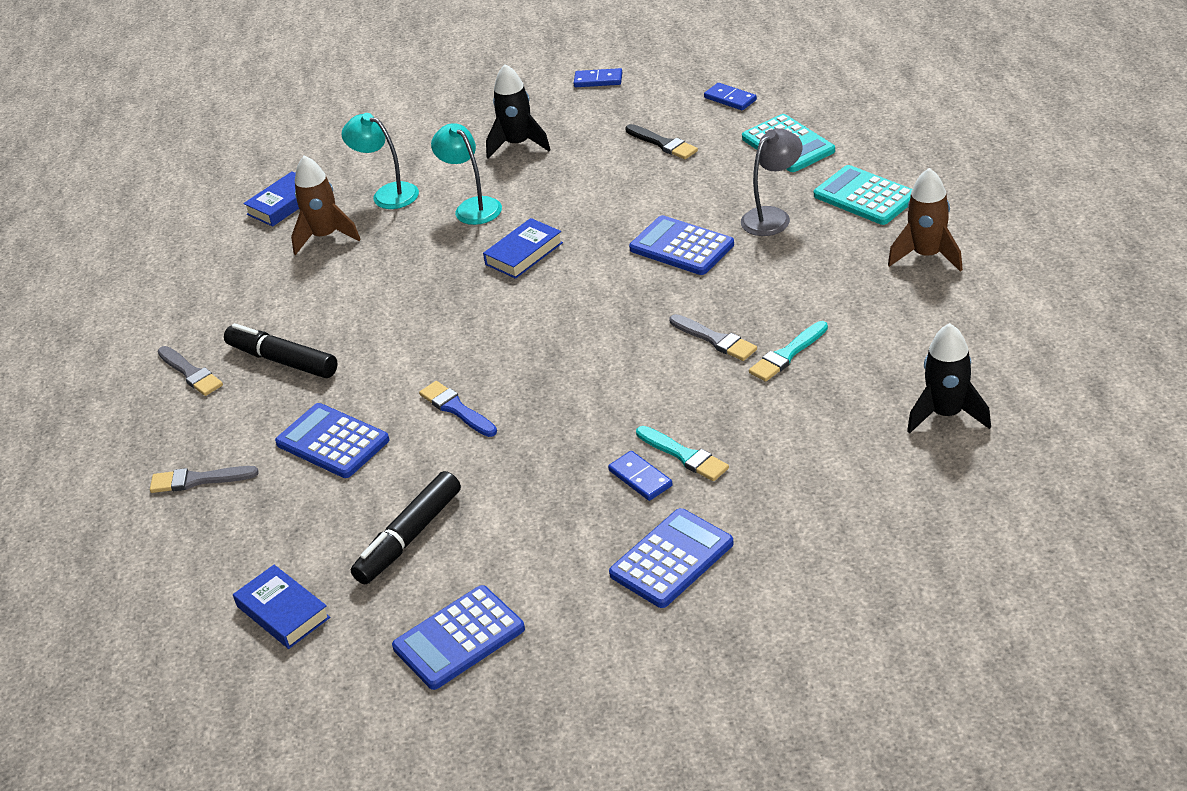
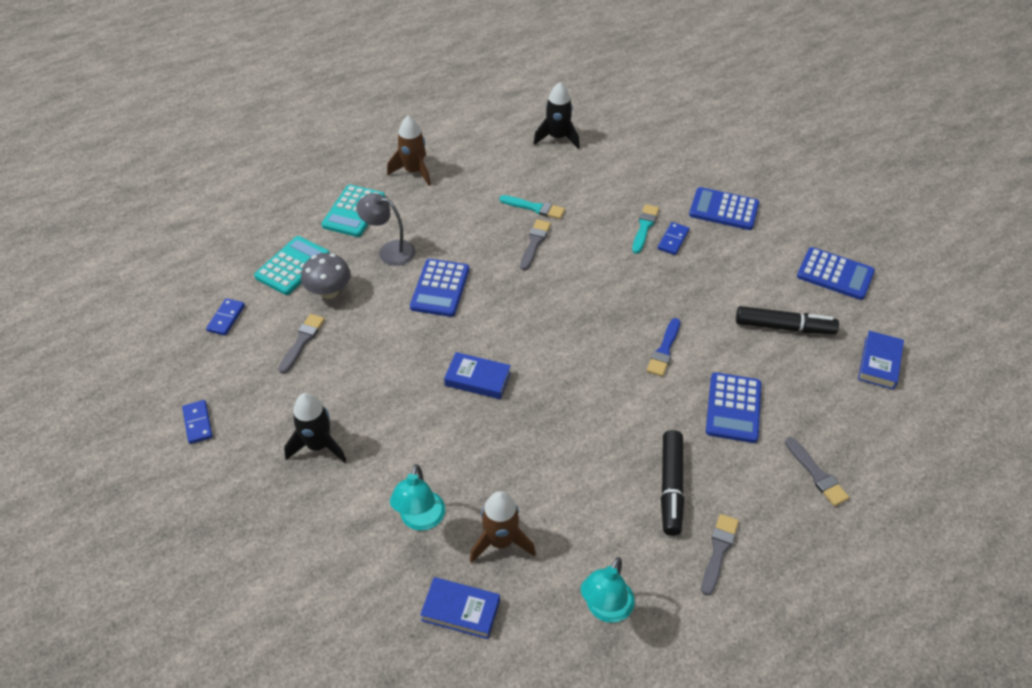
camera: 120 degrees left, 10 degrees up
turquoise lamp [431,123,502,225] -> turquoise lamp moved to [581,557,635,623]
black brush [625,124,698,159] -> grey brush [279,314,325,374]
none -> grey mushroom [301,253,351,299]

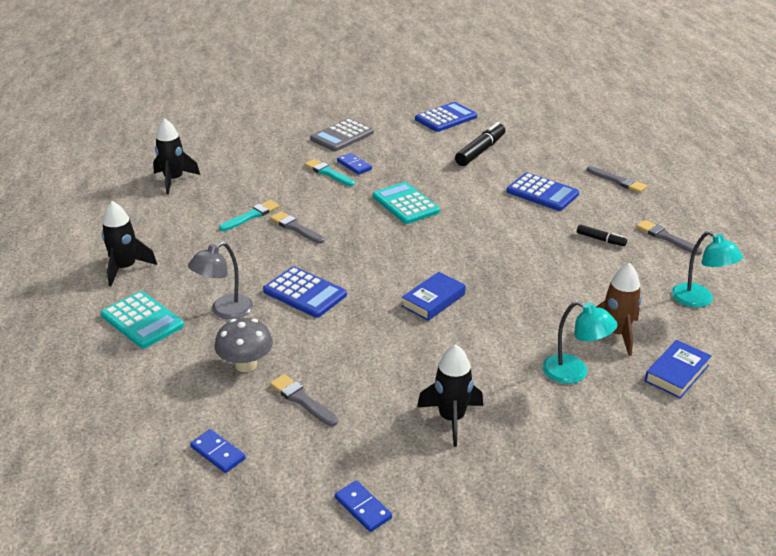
camera: 65 degrees left, 15 degrees down
blue domino [182,400,213,444] -> blue domino turned 45 degrees clockwise [335,481,392,532]
turquoise calculator [254,236,330,295] -> turquoise calculator moved to [373,182,440,224]
brown rocket [387,116,431,186] -> black rocket [102,201,157,286]
blue brush [647,318,680,377] -> none
black marker [661,430,684,536] -> black marker [577,225,627,246], size x0.54
blue calculator [689,187,759,230] -> grey calculator [310,118,374,151]
grey brush [785,437,849,506] -> grey brush turned 45 degrees clockwise [587,166,647,193]
blue book [858,331,904,390] -> none

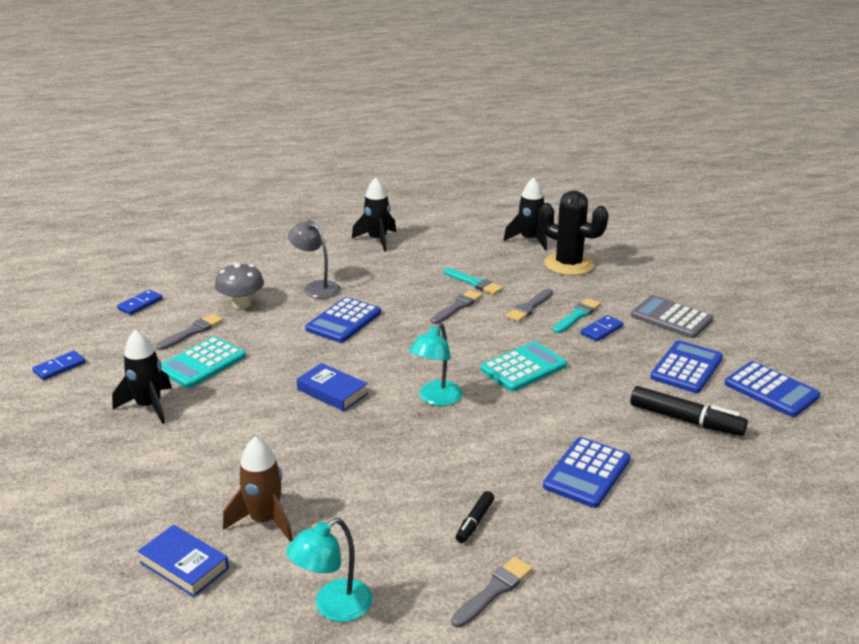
camera: 85 degrees right, 5 degrees down
turquoise calculator [101,291,184,348] -> turquoise calculator moved to [161,336,246,388]
turquoise lamp [542,301,618,384] -> turquoise lamp moved to [409,323,462,406]
grey brush [587,166,647,193] -> grey brush moved to [506,289,553,322]
none -> black cactus [539,190,609,276]
none -> blue calculator [650,340,723,393]

